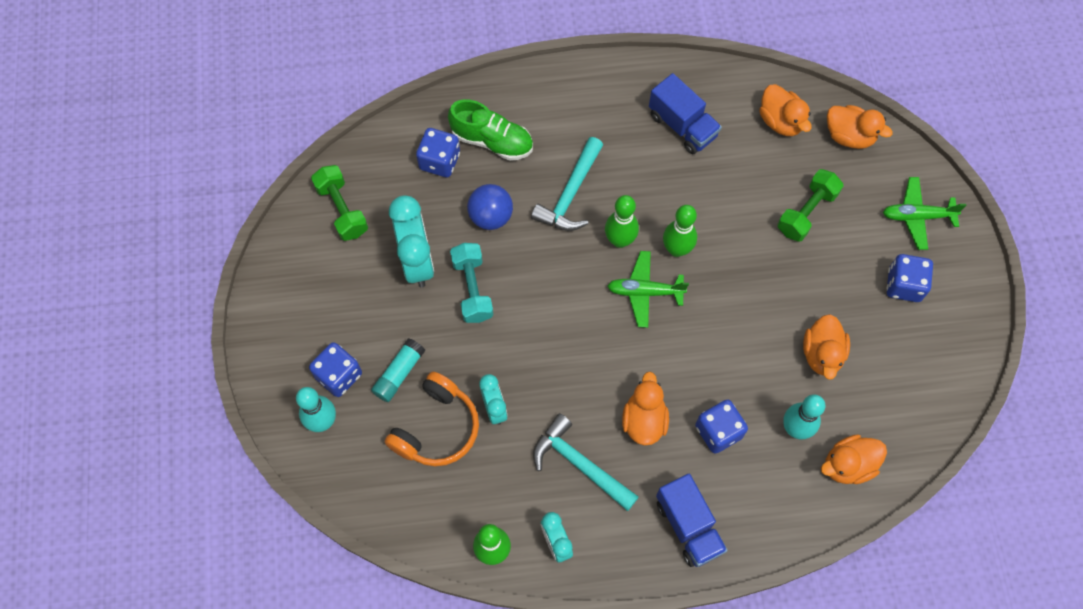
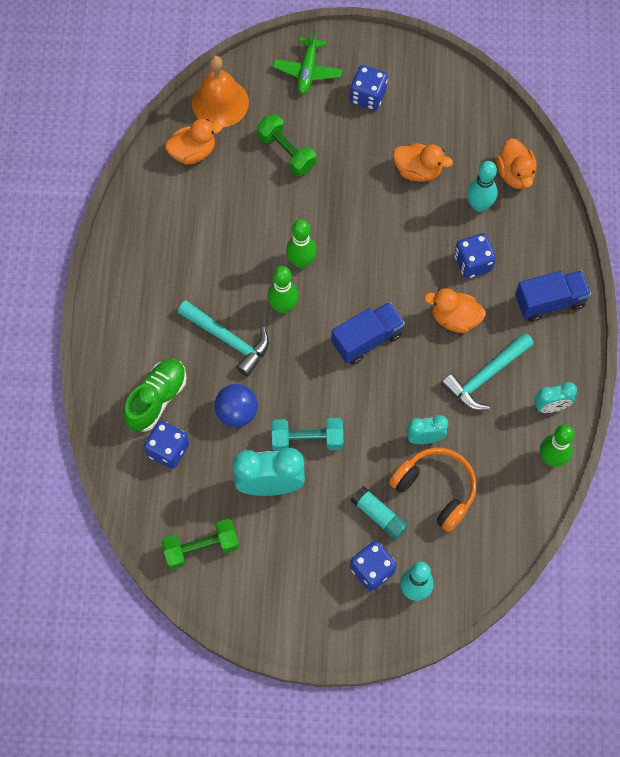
camera: 80 degrees left, 0 degrees up
green plane [607,251,689,328] -> none
blue truck [649,73,722,154] -> blue truck moved to [331,302,405,365]
orange duck [827,105,893,149] -> orange bell [192,56,249,128]

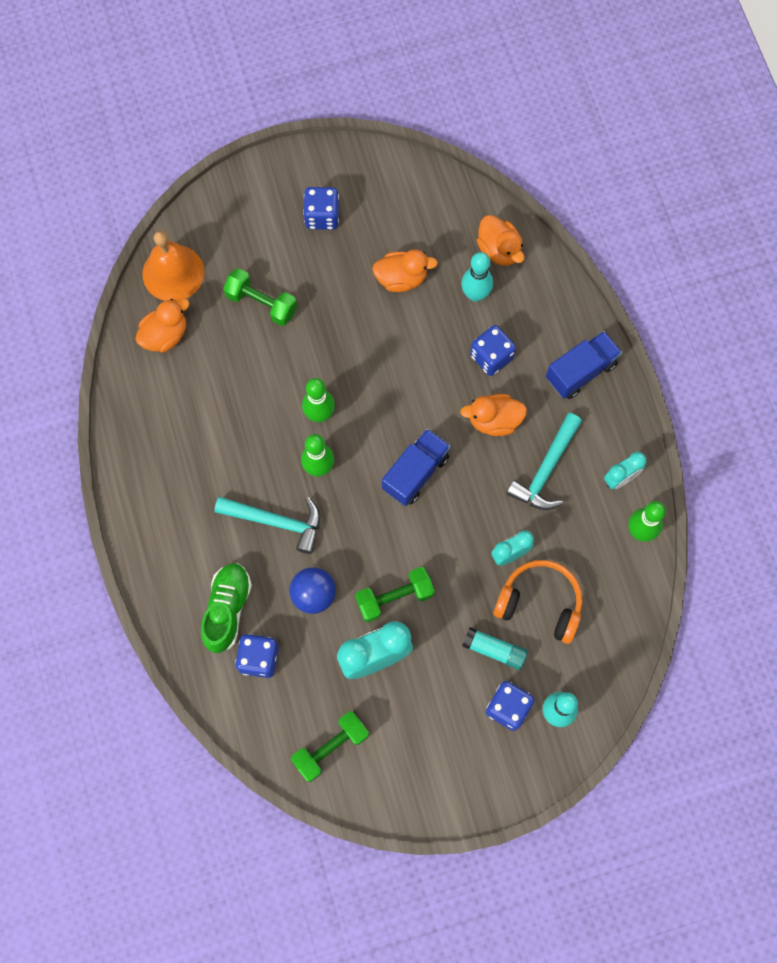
camera: 20 degrees left, 5 degrees up
turquoise dumbbell [272,418,343,451] -> green dumbbell [355,567,435,623]
green plane [273,29,342,94] -> none

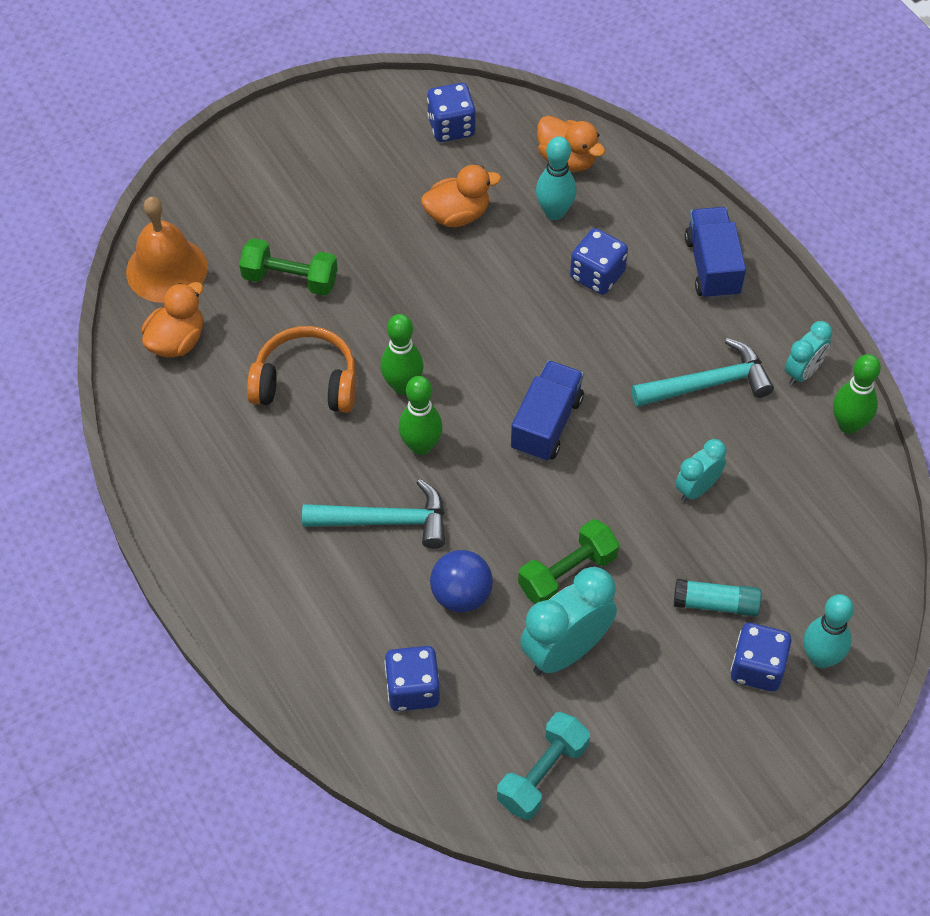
camera: 15 degrees left, 15 degrees down
green shoe [201,563,252,653] -> none
green dumbbell [291,711,369,782] -> turquoise dumbbell [497,712,590,820]
blue dice [303,187,339,230] -> blue dice moved to [427,83,476,142]
orange duck [460,394,527,436] -> none
orange headphones [493,560,582,644] -> orange headphones moved to [247,326,356,413]
turquoise hammer [506,413,582,510] -> turquoise hammer turned 120 degrees counterclockwise [631,338,774,407]
blue truck [546,331,622,399] -> blue truck turned 45 degrees counterclockwise [685,207,746,300]

